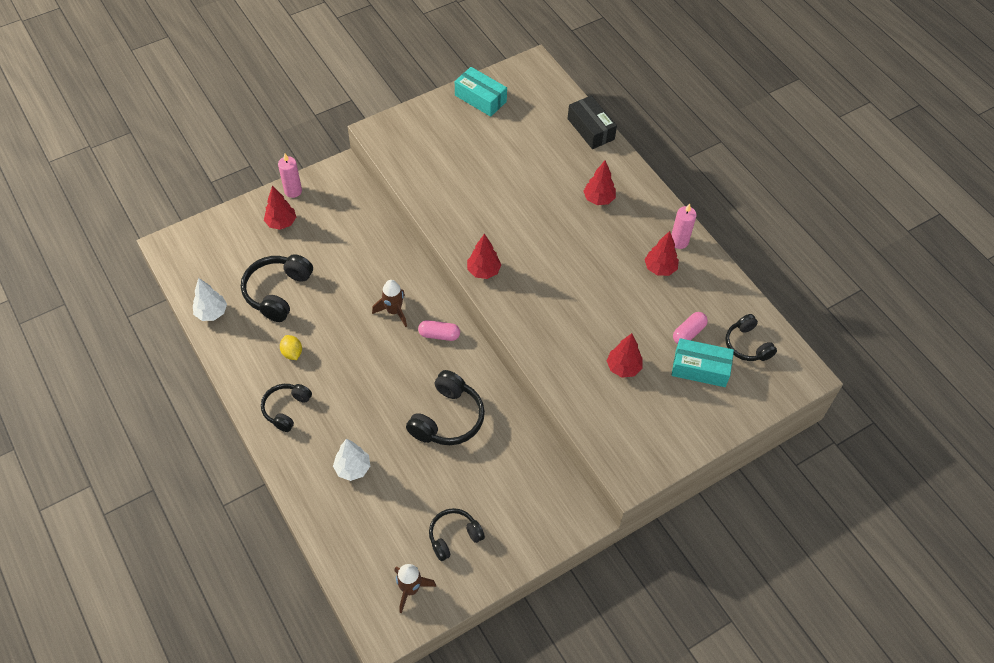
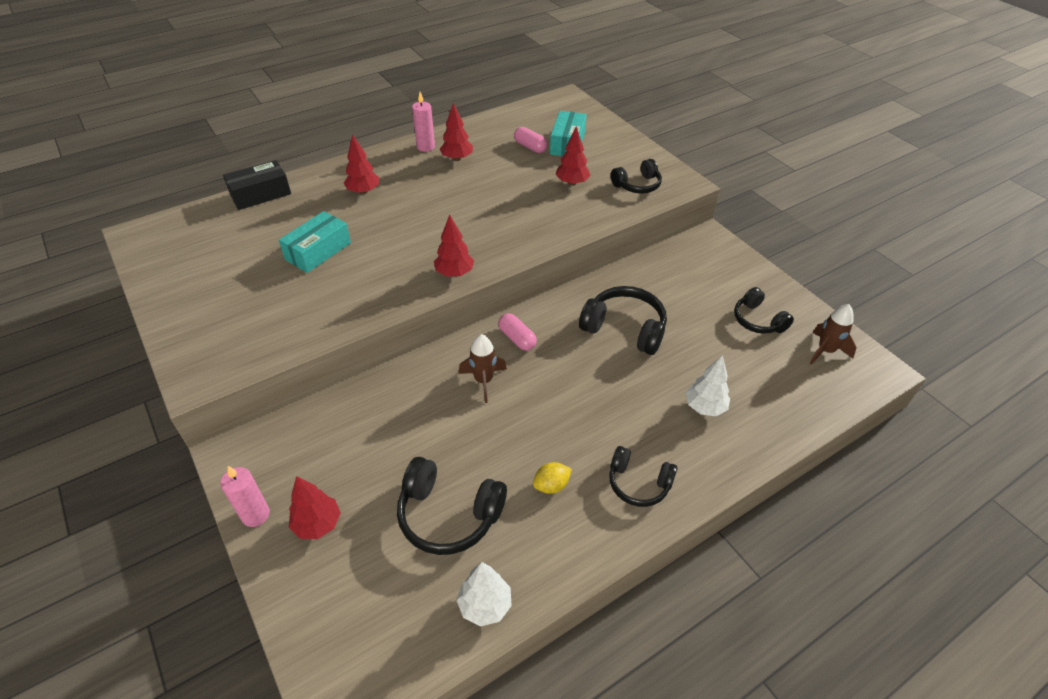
camera: 90 degrees left, 10 degrees down
pink capsule [418,320,460,341] -> pink capsule turned 45 degrees counterclockwise [498,313,537,351]
turquoise box [455,67,507,117] -> turquoise box moved to [279,211,351,273]
black headphones [725,314,777,361] -> black headphones moved to [611,159,662,193]

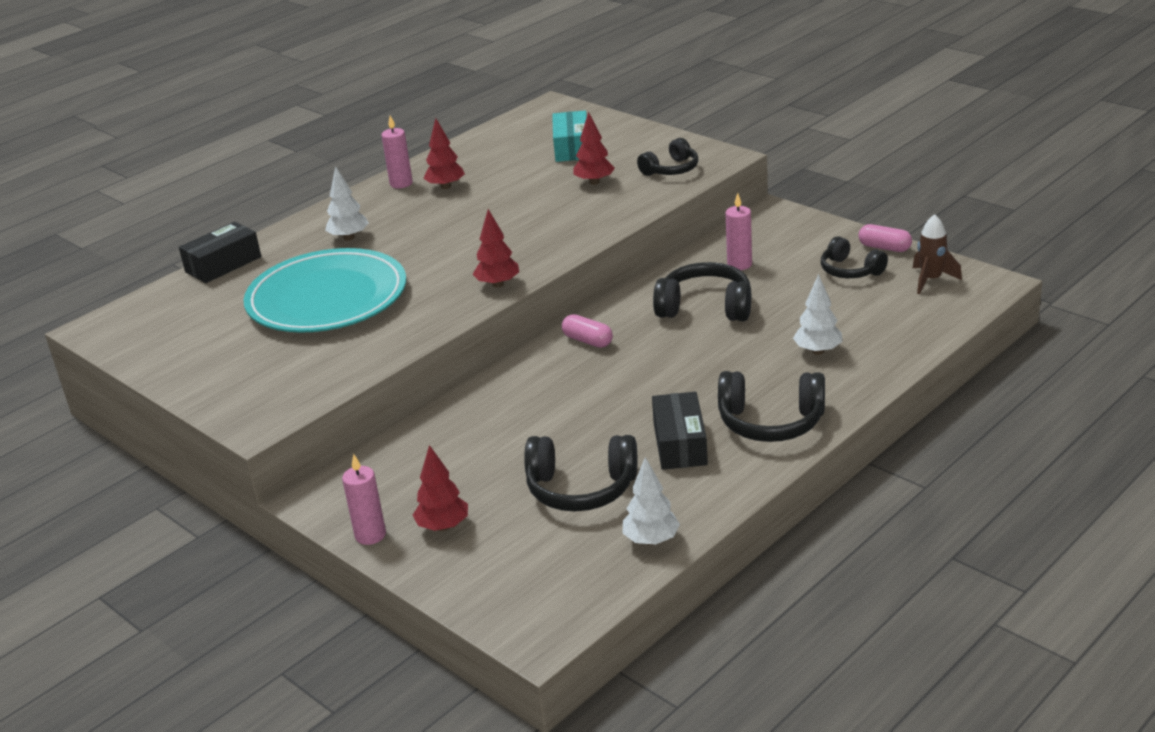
camera: 10 degrees left, 15 degrees down
turquoise box [279,211,351,273] -> turquoise plate [244,248,406,333]
red tree [344,134,379,194] -> white tree [325,166,369,240]
brown rocket [459,334,507,403] -> none
pink capsule [514,127,548,153] -> pink capsule moved to [858,224,912,252]
yellow lemon [533,462,572,494] -> black box [652,392,708,470]
black headphones [609,446,677,507] -> black headphones [718,371,825,442], size x1.53
none -> pink candle [726,193,752,270]

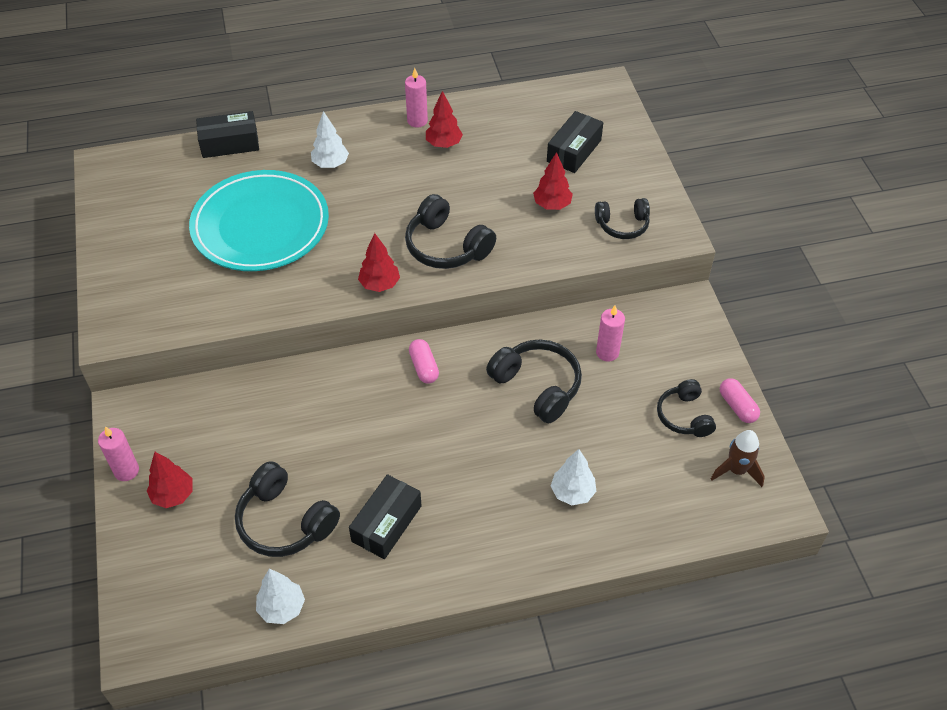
camera: 30 degrees right, 20 degrees up
turquoise box [552,110,587,162] -> black box [547,111,603,173]
black headphones [718,371,825,442] -> black headphones moved to [405,194,496,269]

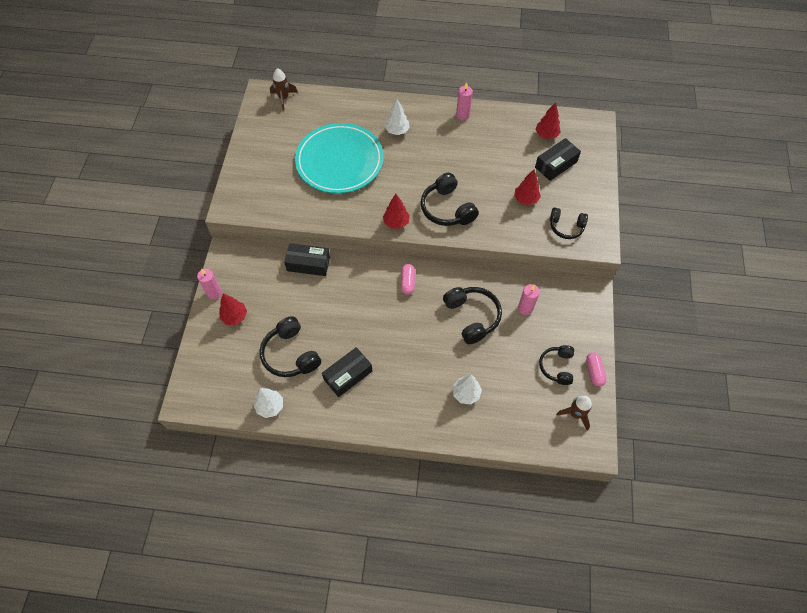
camera: 20 degrees right, 10 degrees up
black box [196,111,259,158] -> black box moved to [284,243,330,276]
red tree [426,91,463,148] -> red tree moved to [535,102,561,139]
none -> brown rocket [270,68,298,110]

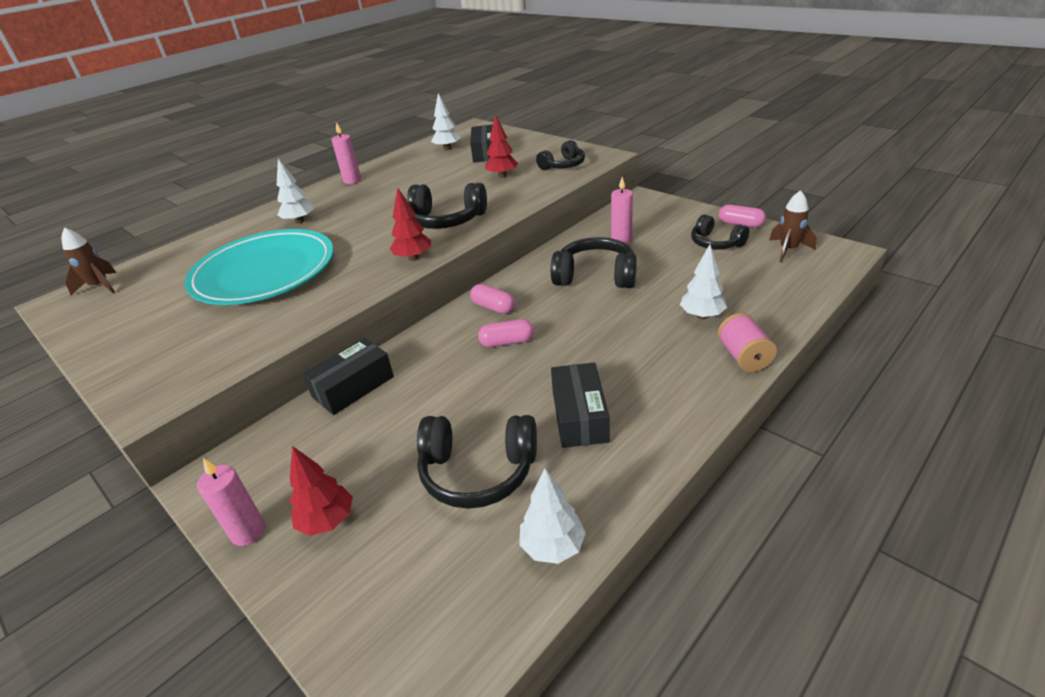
camera: 50 degrees left, 25 degrees down
red tree [535,102,561,139] -> white tree [431,93,461,150]
none -> pink capsule [478,319,534,347]
none -> pink spool [718,313,777,372]

